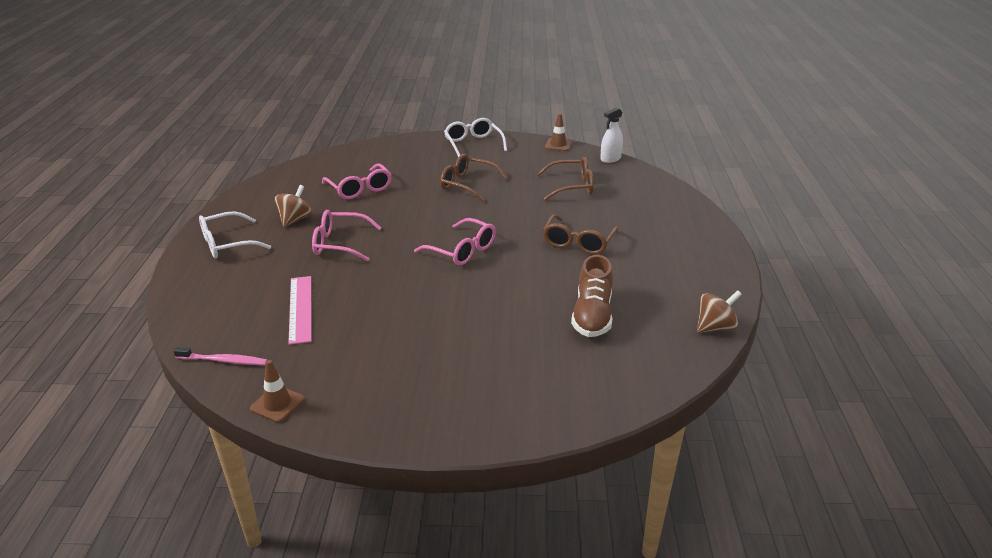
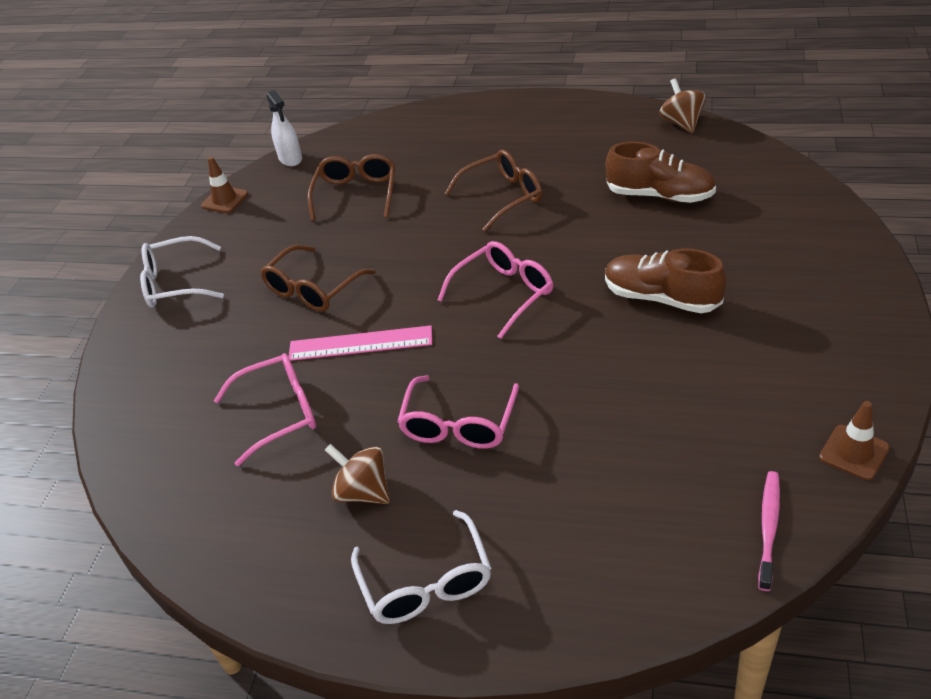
camera: 75 degrees left, 10 degrees up
pink ruler [288,276,311,345] -> pink ruler moved to [289,325,432,361]
brown glasses [543,214,618,255] -> brown glasses turned 60 degrees counterclockwise [445,150,542,232]
none -> brown shoe [605,248,726,313]

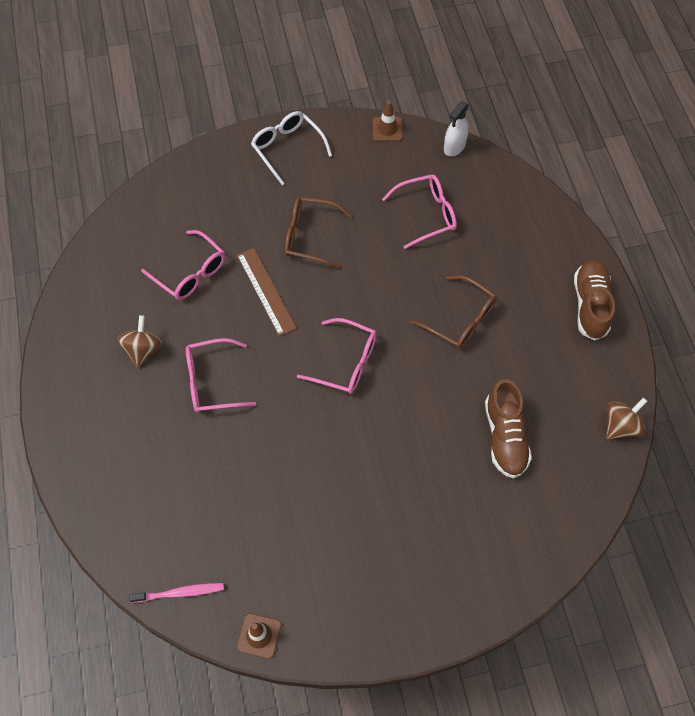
camera: 60 degrees right, 20 degrees up
pink ruler [289,325,432,361] -> brown ruler [237,248,297,336]
brown glasses [308,154,395,221] -> pink glasses [382,175,457,249]
white glasses [351,510,491,624] -> none
brown shoe [605,248,726,313] -> brown shoe moved to [574,260,615,341]

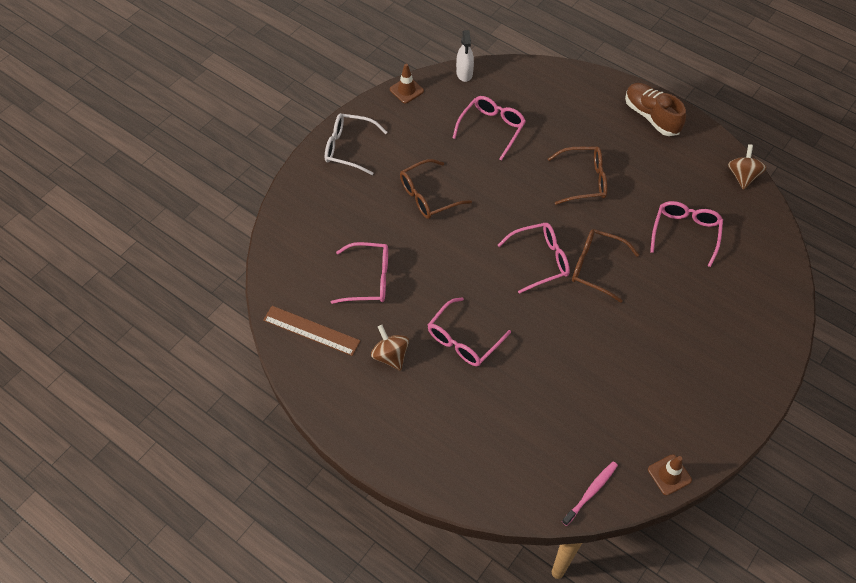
camera: 40 degrees left, 5 degrees down
brown ruler [237,248,297,336] -> brown ruler moved to [263,306,361,356]
brown shoe [485,379,532,479] -> pink glasses [650,201,723,267]
none -> brown glasses [572,229,639,303]

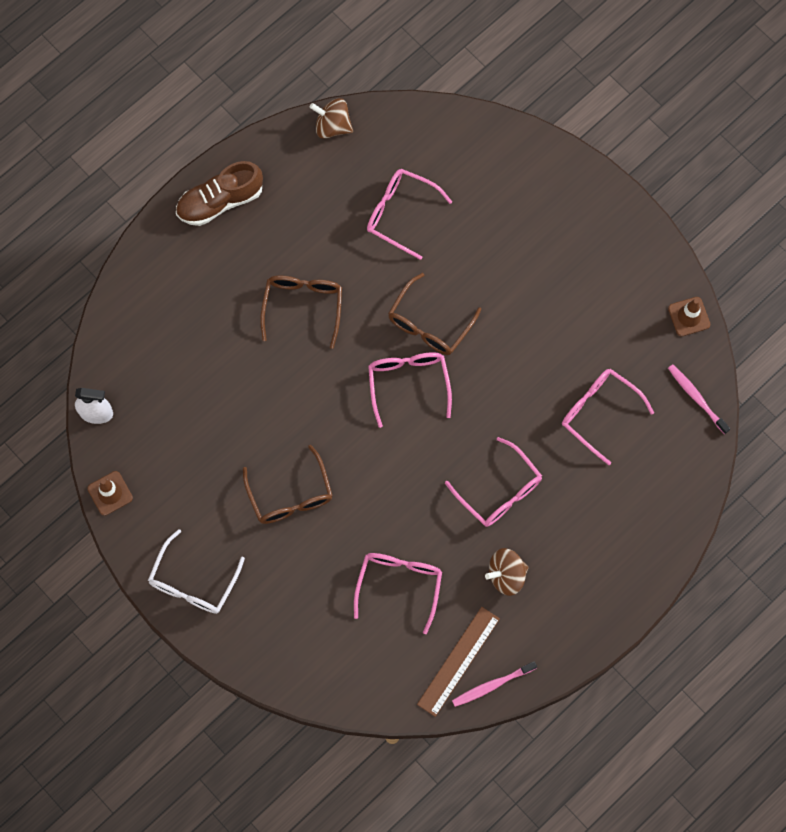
camera: 80 degrees left, 15 degrees up
pink glasses [453,96,526,160] -> pink glasses moved to [562,369,654,465]
none -> pink toothbrush [452,661,537,707]

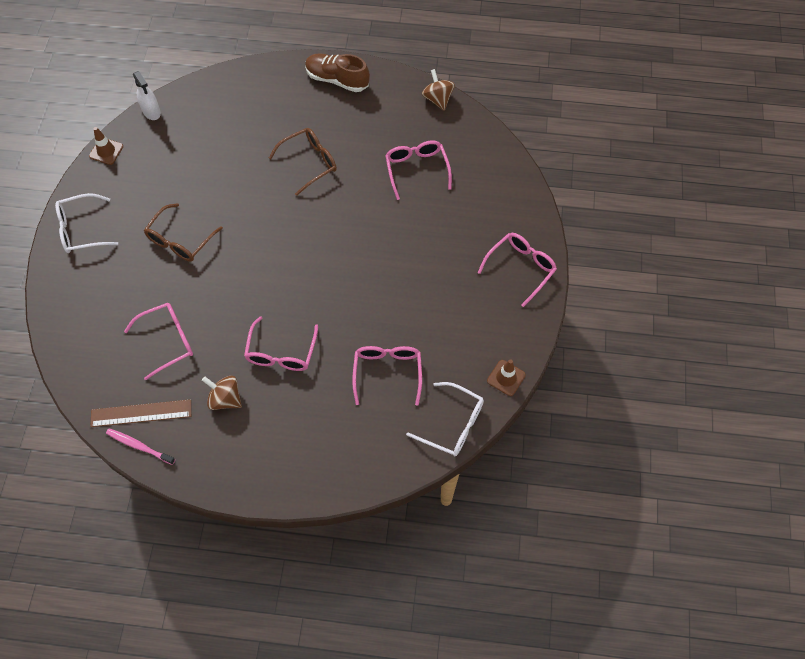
camera: 50 degrees right, 10 degrees down
pink glasses [368,352,452,428] -> pink glasses moved to [478,233,557,307]
brown glasses [388,273,481,355] -> none
pink toothbrush [668,364,730,434] -> white glasses [406,382,484,456]

